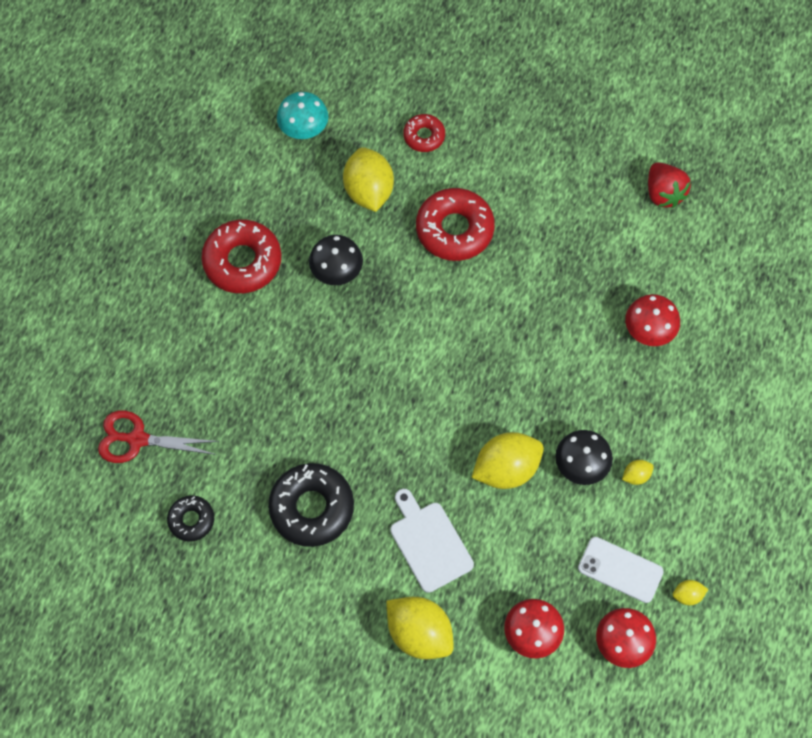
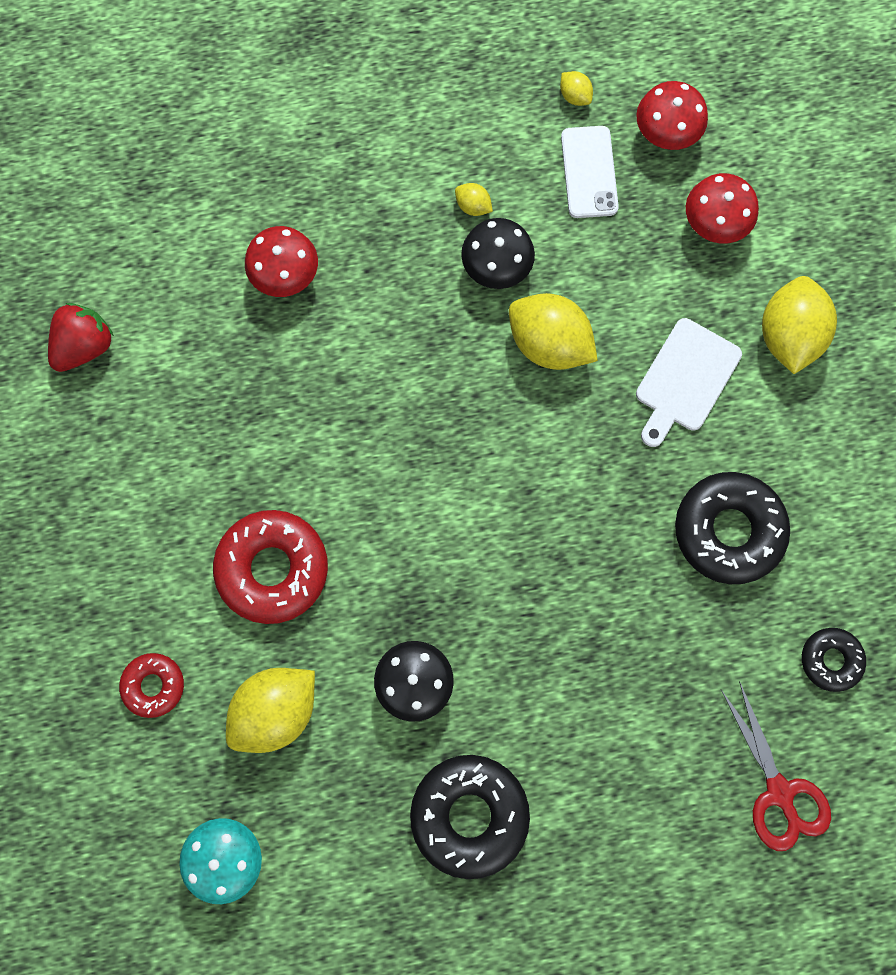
camera: 120 degrees left, 10 degrees up
red donut [201,220,281,293] -> black donut [410,755,530,879]

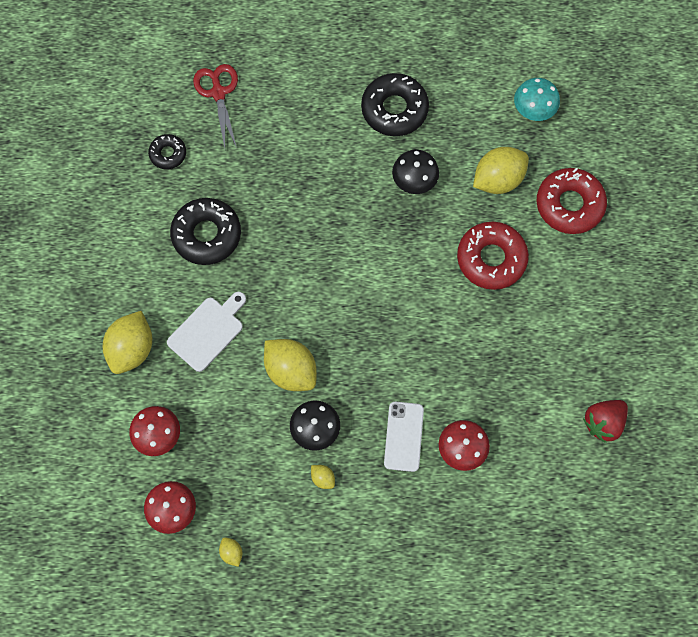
camera: 170 degrees left, 5 degrees down
red donut [119,653,184,718] -> red donut [537,168,607,234], size x1.82
white phone [561,126,619,218] -> white phone moved to [384,402,424,472]

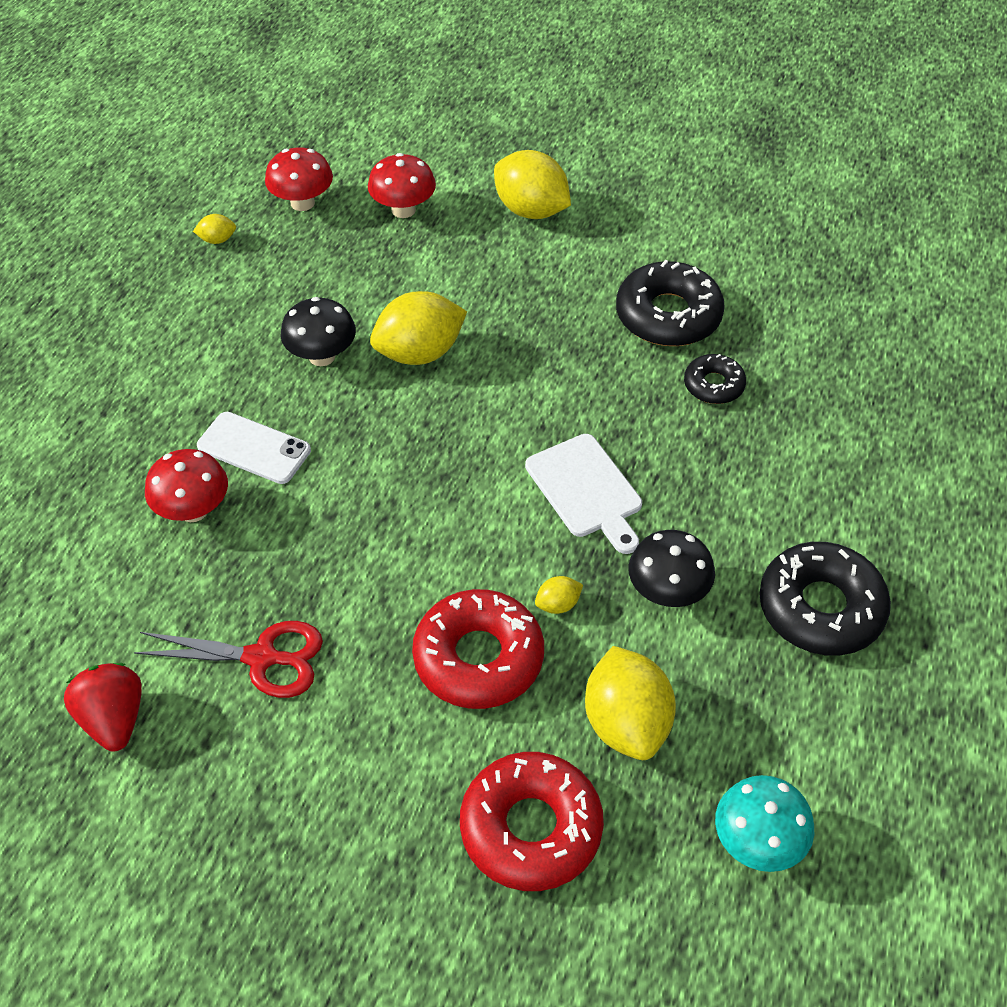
camera: 110 degrees right, 20 degrees down
black donut [148,134,186,169] -> black donut moved to [684,354,746,404]
white cutting board [167,292,246,372] -> white cutting board moved to [525,434,642,554]
red scissors [193,64,238,148] -> red scissors moved to [134,621,323,698]
yellow lemon [311,465,335,489] -> yellow lemon moved to [535,576,583,614]

